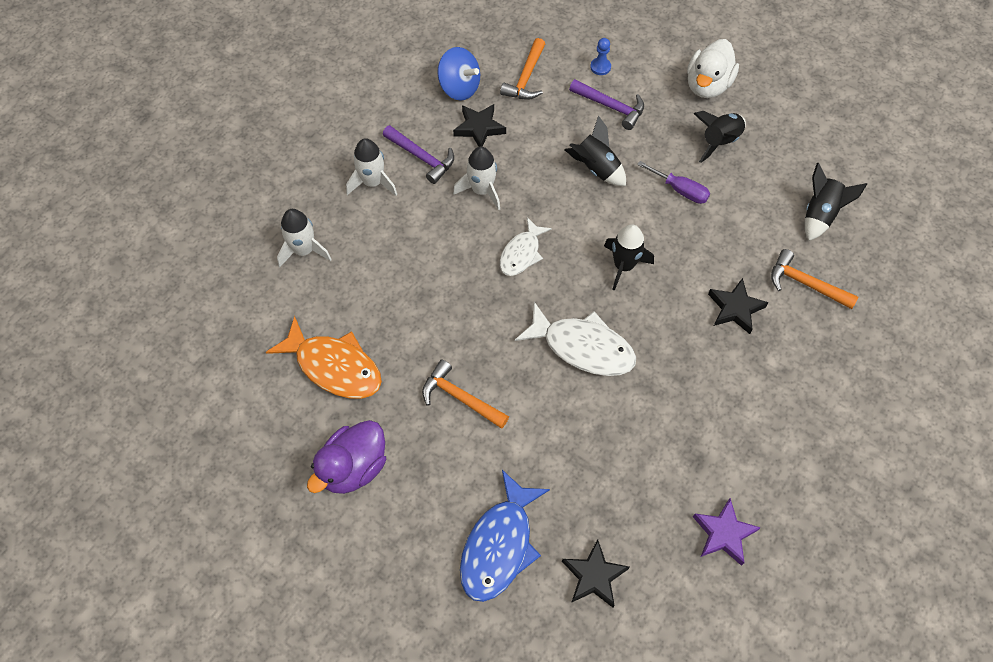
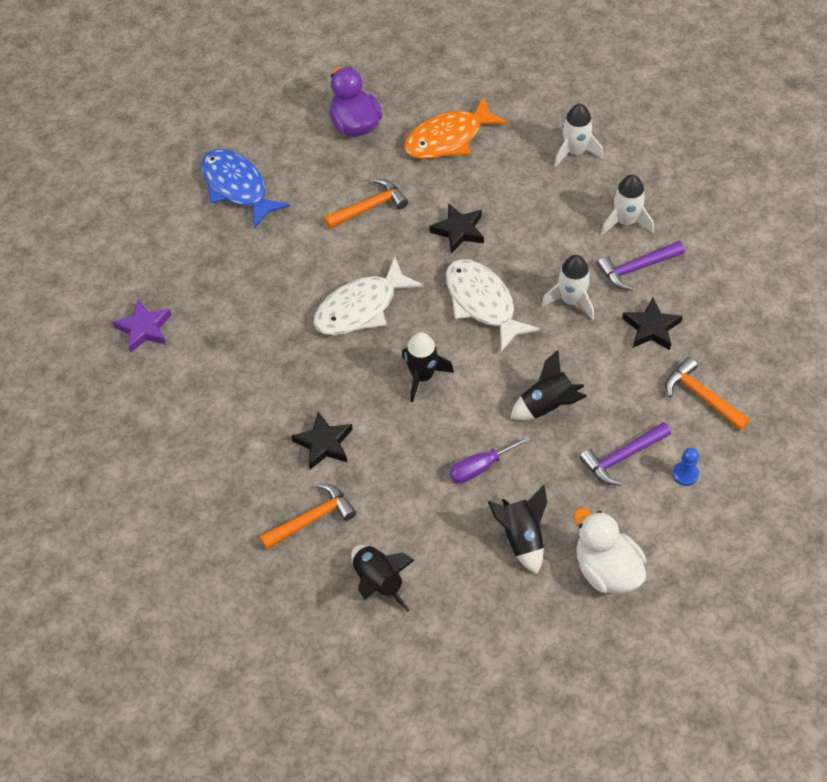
camera: 120 degrees right, 5 degrees down
blue spinning top [437,47,480,101] -> none
white fish [500,217,552,276] -> white fish [445,259,540,352], size x1.60
black star [562,539,629,607] -> black star moved to [429,203,484,254]

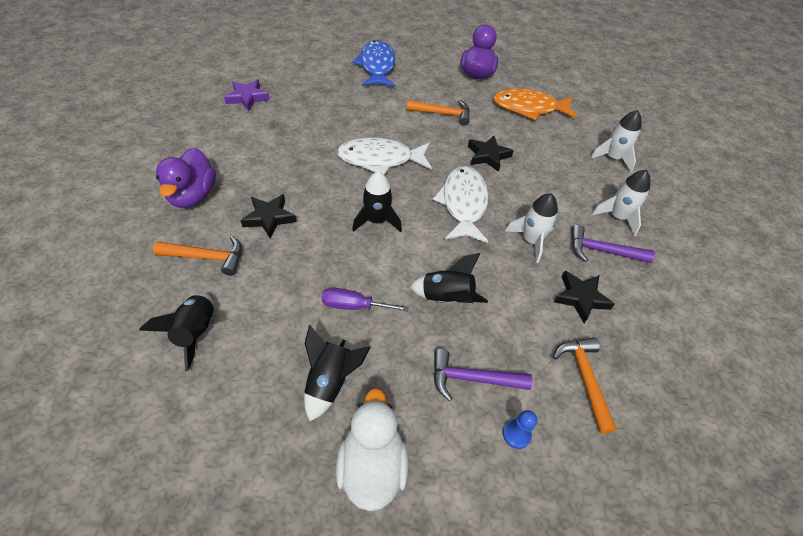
camera: 30 degrees right, 5 degrees down
none -> purple duck [156,148,216,208]

